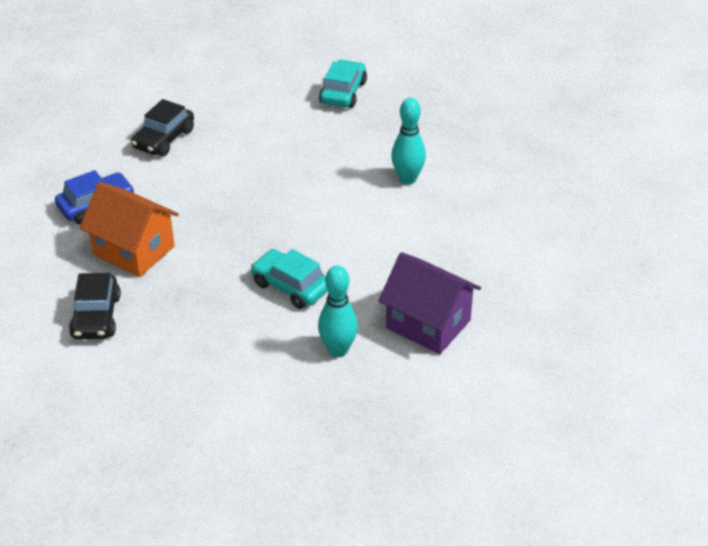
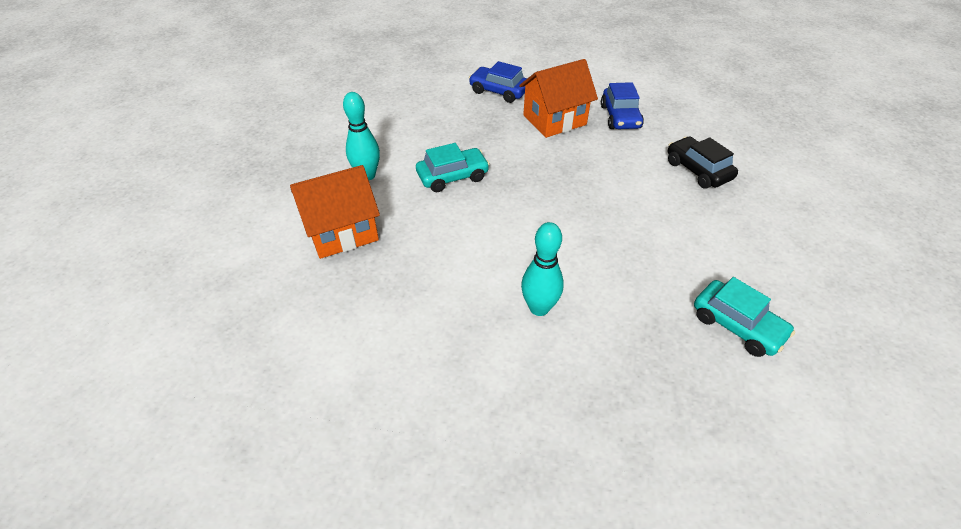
camera: 120 degrees right, 5 degrees up
black car [69,273,121,339] -> blue car [469,61,527,103]
purple house [378,252,481,354] -> orange house [290,165,380,259]

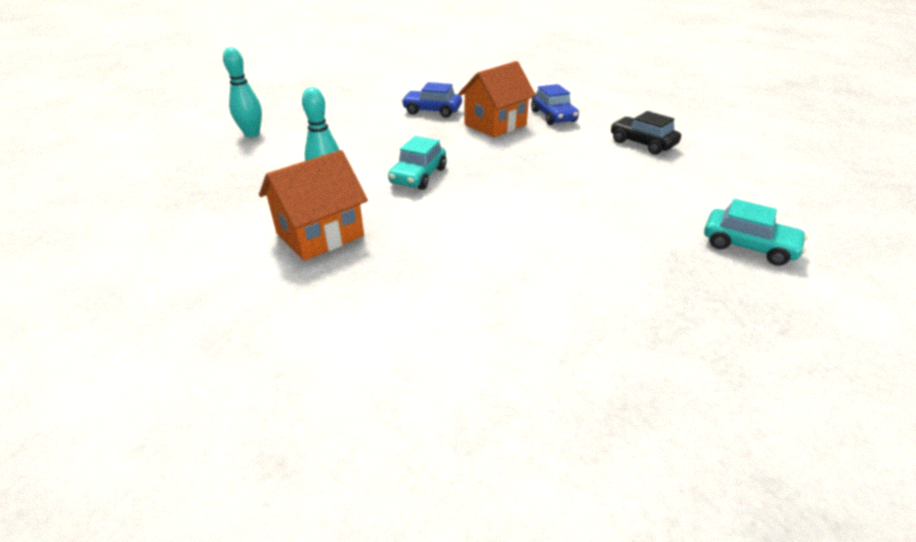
camera: 15 degrees left, 10 degrees down
turquoise car [416,143,490,192] -> turquoise car turned 150 degrees clockwise [388,136,446,190]
turquoise bowling pin [521,222,564,316] -> turquoise bowling pin moved to [223,47,262,137]

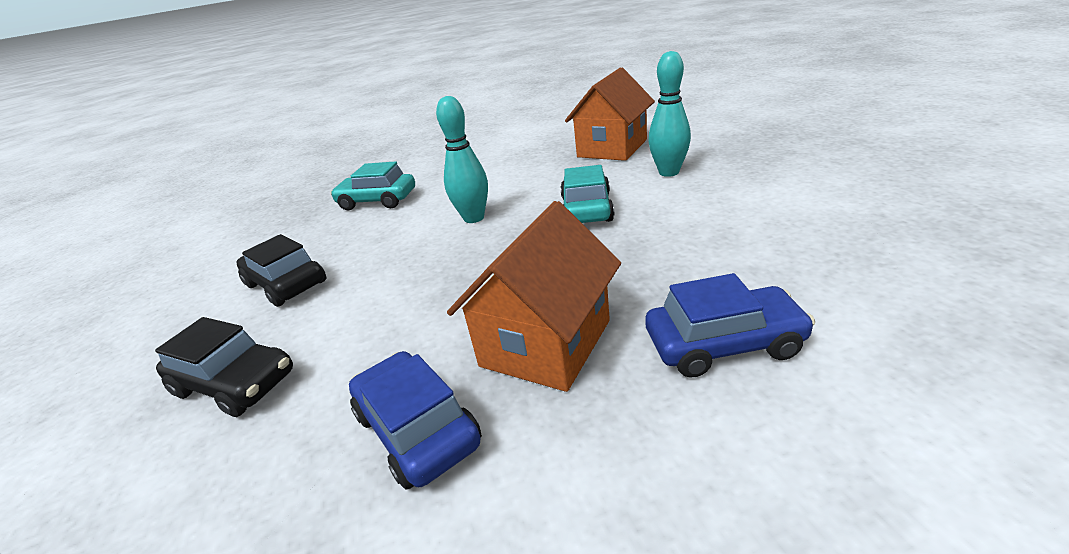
camera: 165 degrees right, 5 degrees down
turquoise bowling pin [223,47,262,137] -> turquoise bowling pin moved to [436,96,488,223]
turquoise car [704,199,807,266] -> turquoise car moved to [330,161,415,210]
none -> black car [236,234,326,307]

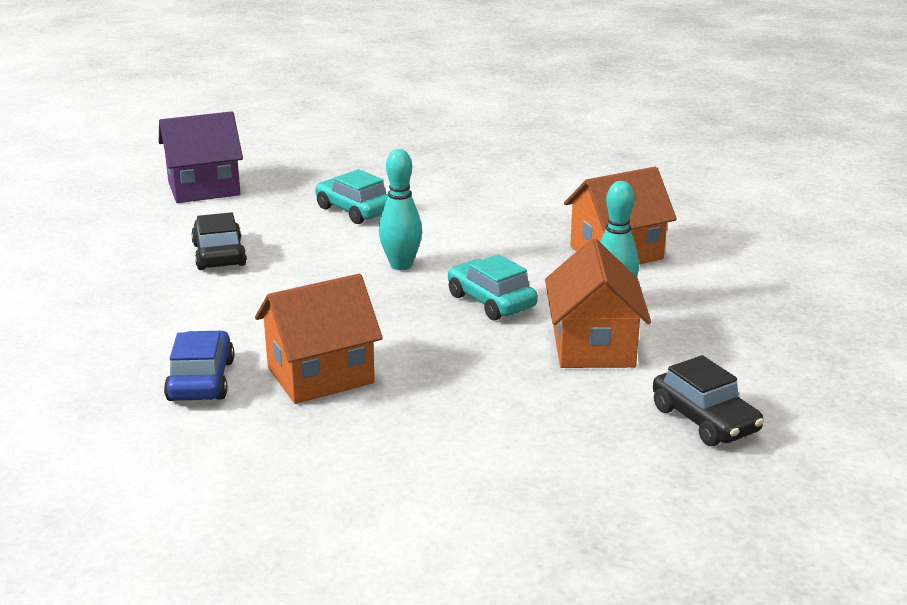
camera: 30 degrees right, 5 degrees down
black car [155,317,293,417] -> black car moved to [653,355,764,446]
turquoise car [560,165,614,223] -> turquoise car turned 75 degrees counterclockwise [448,254,538,321]
blue car [645,273,815,378] -> none
none -> purple house [159,111,243,203]
none -> orange house [545,238,651,368]

